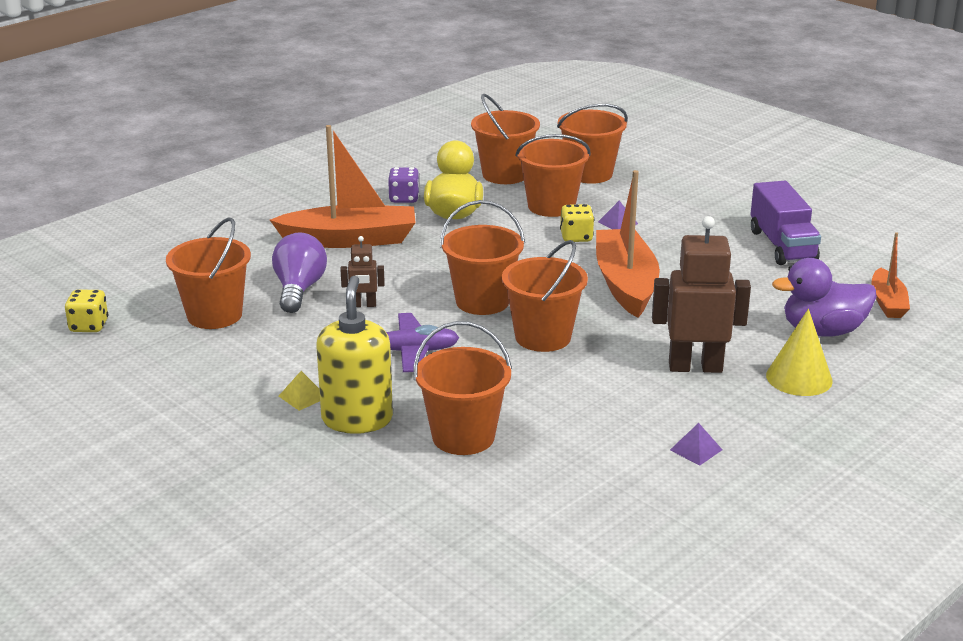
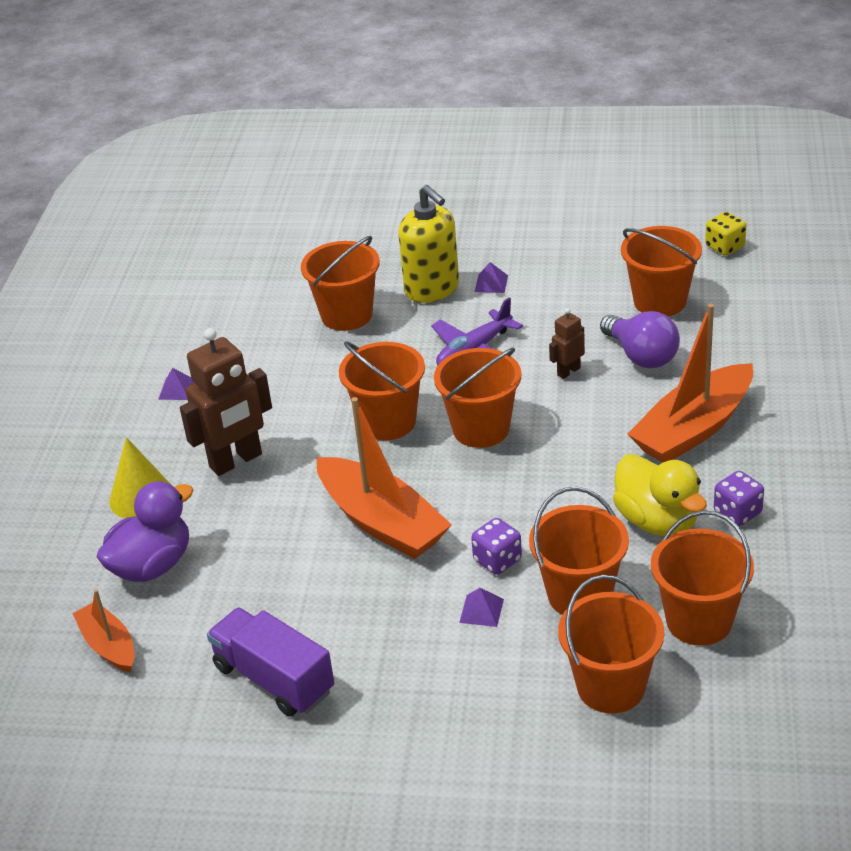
camera: 145 degrees right, 10 degrees up
yellow pyramid [279,371,320,411] -> purple pyramid [475,262,508,293]
yellow dice [560,204,594,242] -> purple dice [471,518,522,575]

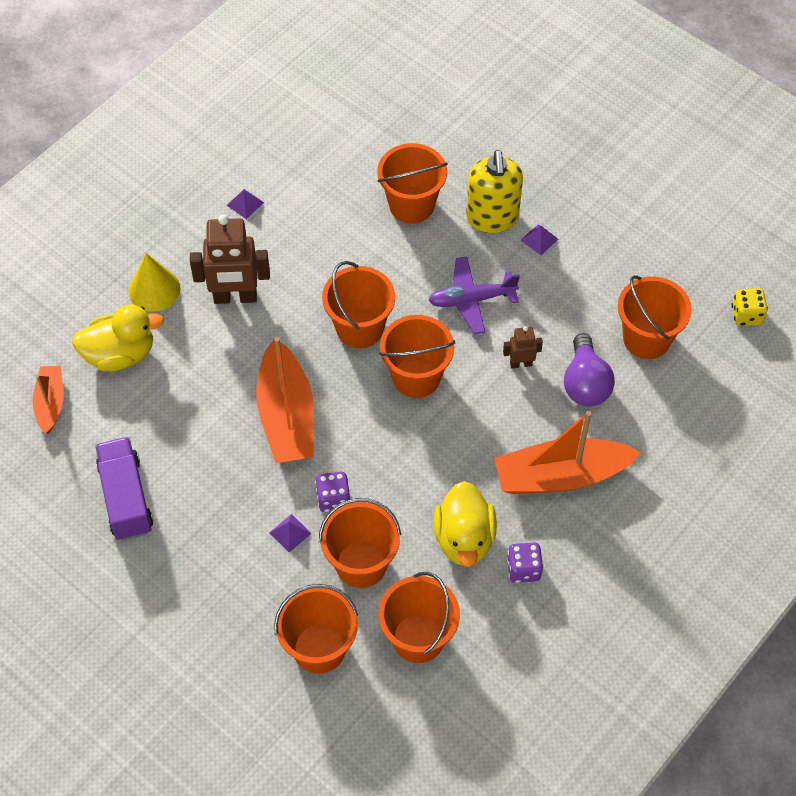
camera: 30 degrees right, 20 degrees up
purple duck [96,481,193,582] -> yellow duck [72,305,164,371]

